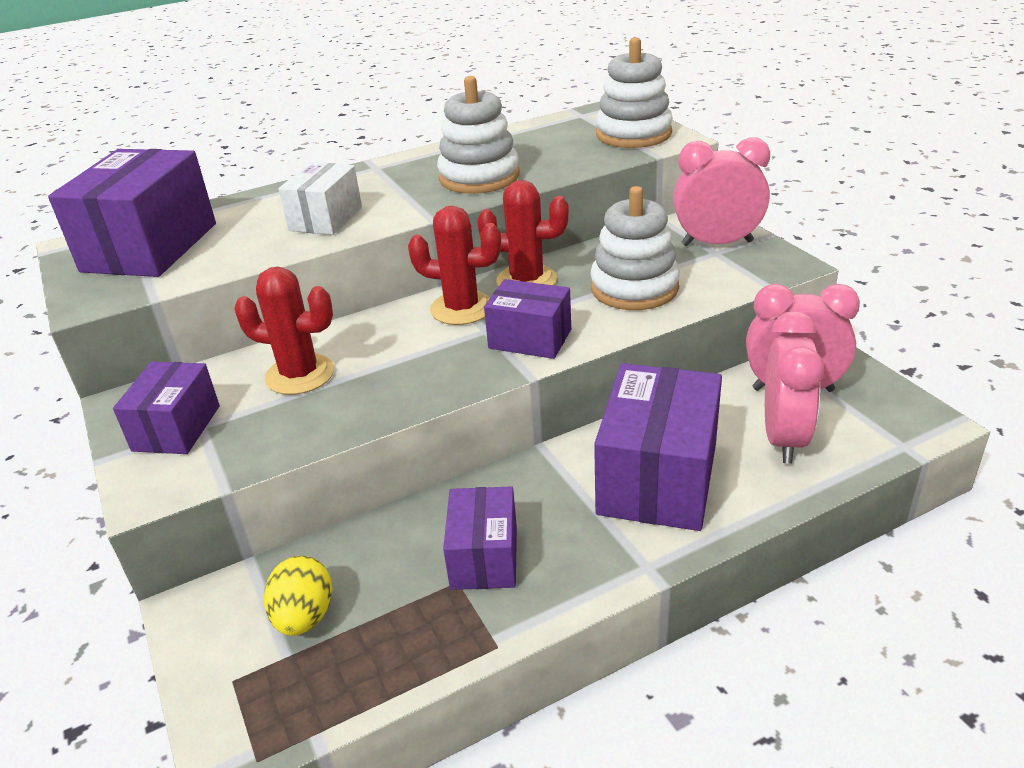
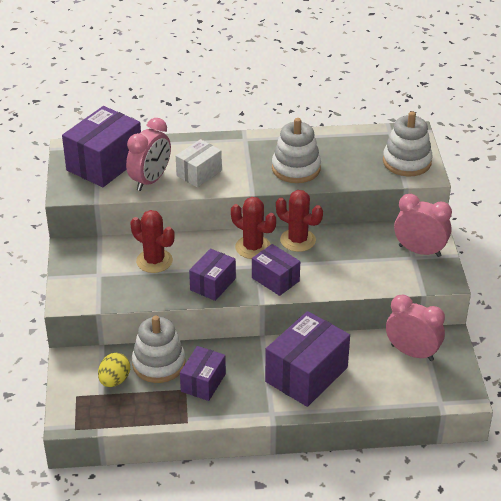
camera: 20 degrees right, 5 degrees up
purple box [113,362,220,454] -> purple box moved to [189,248,236,301]
white stacking toy [590,186,680,310] -> white stacking toy moved to [132,316,185,383]
pink clock [765,311,824,464] -> pink clock moved to [126,118,171,191]

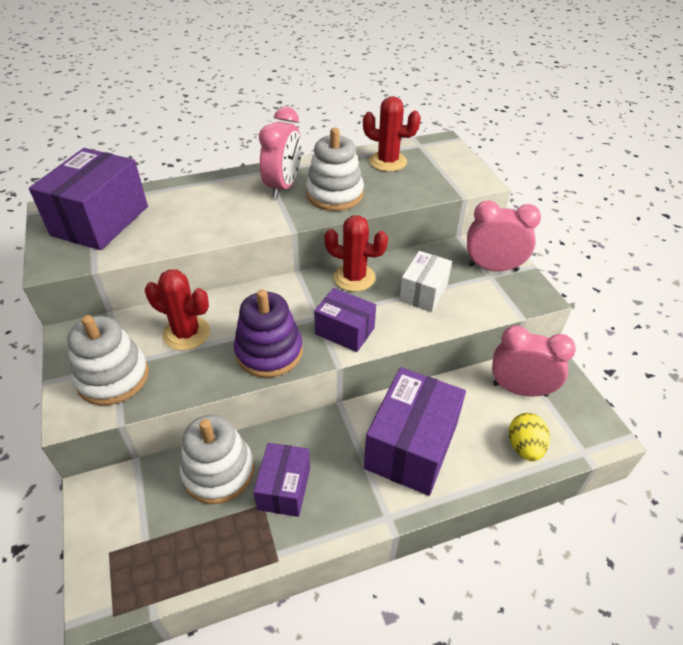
camera: 15 degrees left, 5 degrees up
yellow egg [98,353,130,387] -> yellow egg moved to [509,413,550,461]
pink clock [126,118,171,191] -> pink clock moved to [259,107,302,198]
white box [176,139,222,187] -> white box moved to [399,251,452,312]
purple box [189,248,236,301] -> purple stacking toy [234,290,303,378]
red cactus [231,197,276,259] -> red cactus moved to [363,96,421,172]
white stacking toy [383,111,433,176] -> white stacking toy moved to [67,315,149,406]

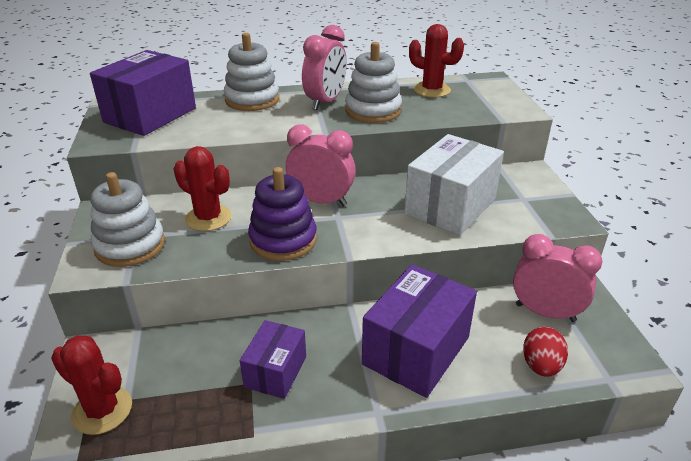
camera: 10 degrees right, 10 degrees down
white stacking toy [180,415,254,504] -> white stacking toy moved to [224,33,279,111]
purple box [314,288,376,352] -> none
red cactus [324,215,388,292] -> red cactus moved to [51,335,132,435]
white box [399,251,452,312] -> white box [404,134,504,236], size x1.71
pink clock [467,200,541,271] -> pink clock moved to [286,125,356,206]
yellow egg [509,413,550,461] -> red egg [523,327,568,377]

